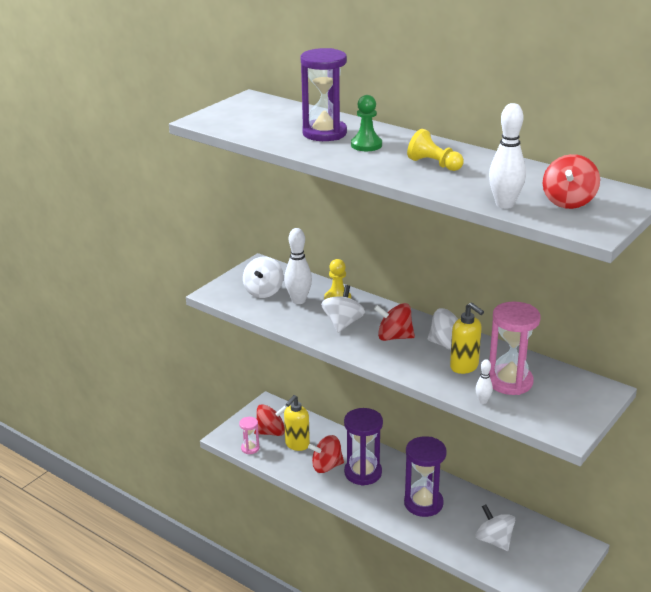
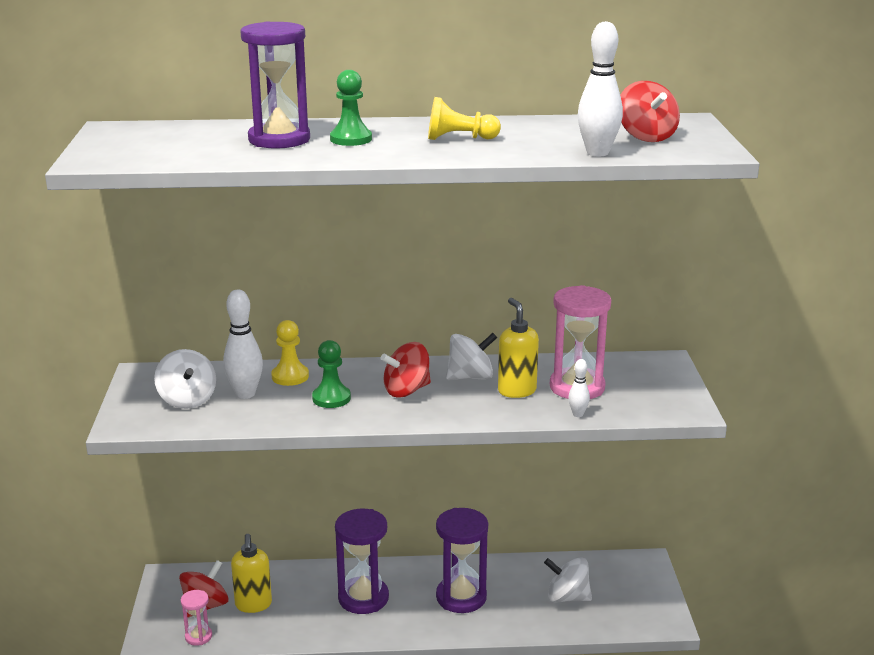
camera: 40 degrees left, 5 degrees down
red spinning top [308,435,344,473] -> none
white spinning top [321,285,365,333] -> green pawn [312,340,351,408]
yellow soap dispenser [450,302,484,374] -> yellow soap dispenser turned 120 degrees counterclockwise [498,298,539,398]

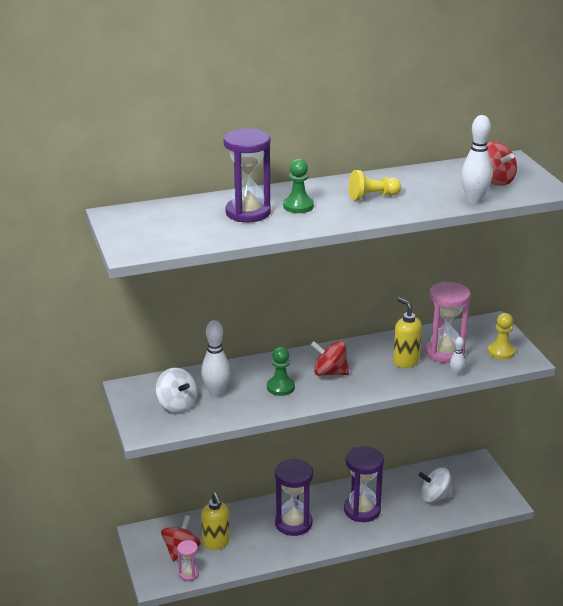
camera: 15 degrees left, 5 degrees up
yellow pawn [271,320,309,386] -> yellow pawn moved to [488,313,515,360]
red spinning top [380,342,431,398] -> red spinning top turned 60 degrees clockwise [311,341,349,376]
white spinning top [446,333,498,380] -> none

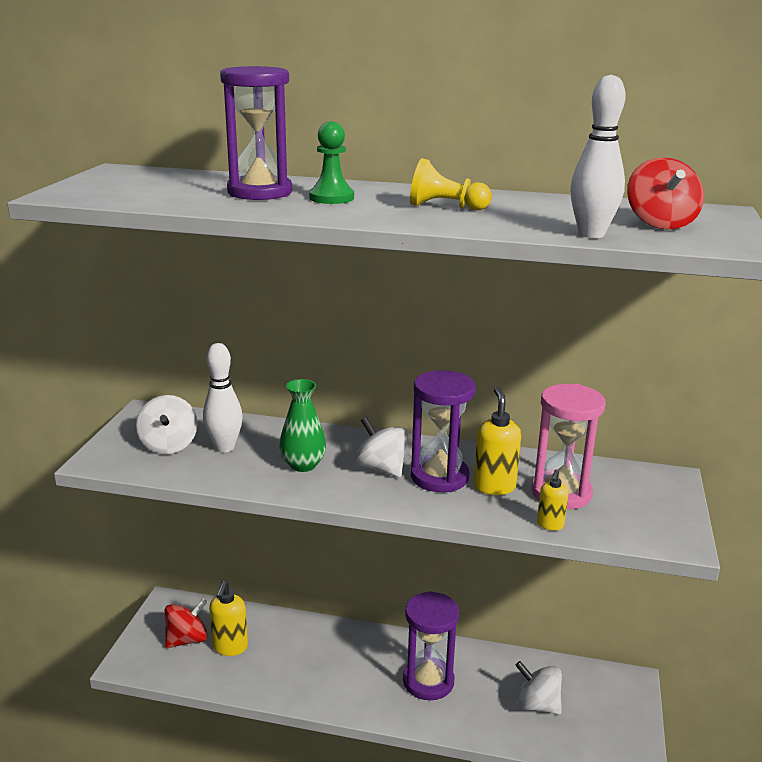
camera: 30 degrees right, 5 degrees down
pink hourglass [177,540,199,581] -> none
green pawn [267,347,295,396] -> green vase [279,379,326,472]
purple hourglass [275,458,313,536] -> purple hourglass moved to [411,370,476,492]
red spinning top [311,341,349,376] -> white spinning top [354,416,408,478]
white bowling pin [450,337,465,376] -> yellow soap dispenser [537,470,568,531]
yellow pawn [488,313,515,360] -> none

